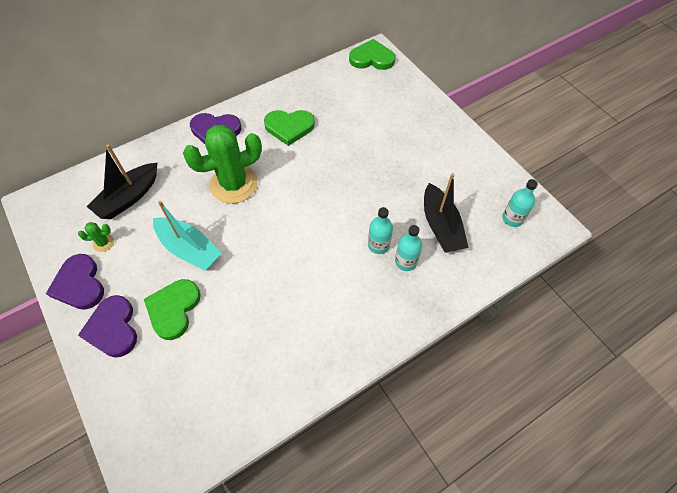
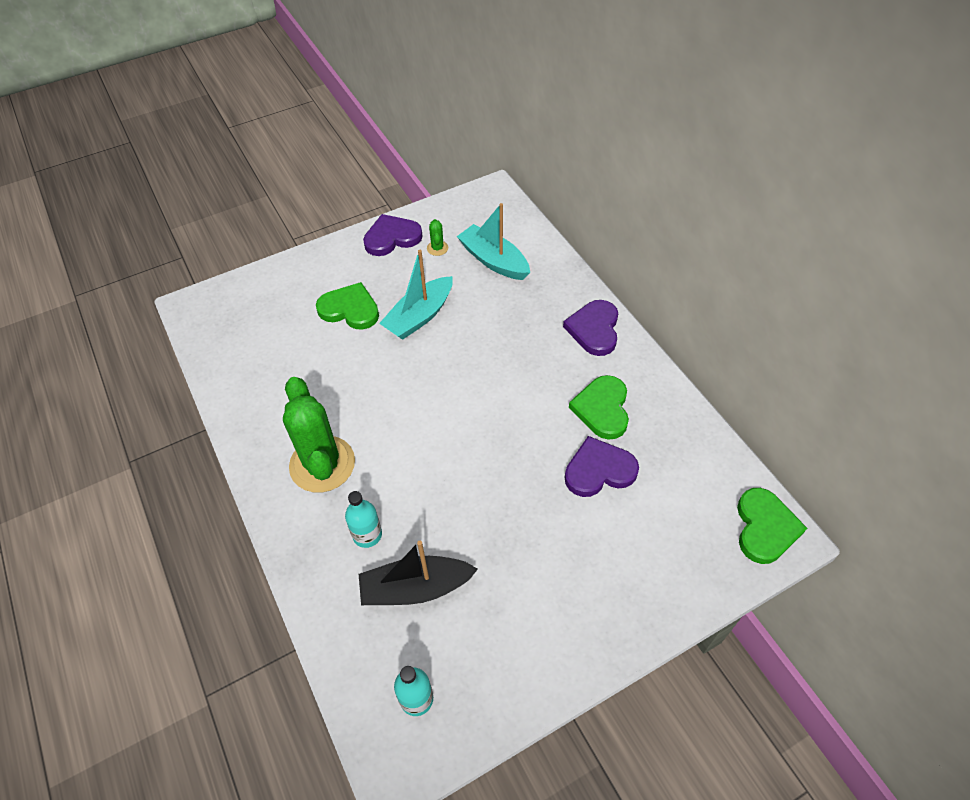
camera: 95 degrees right, 5 degrees down
purple heart [78,295,137,358] -> purple heart moved to [564,436,639,497]
black boat [87,144,158,219] -> turquoise boat [457,203,530,280]
green cactus [183,125,262,204] -> green cactus moved to [283,377,355,493]
turquoise bottle [368,207,393,254] -> none

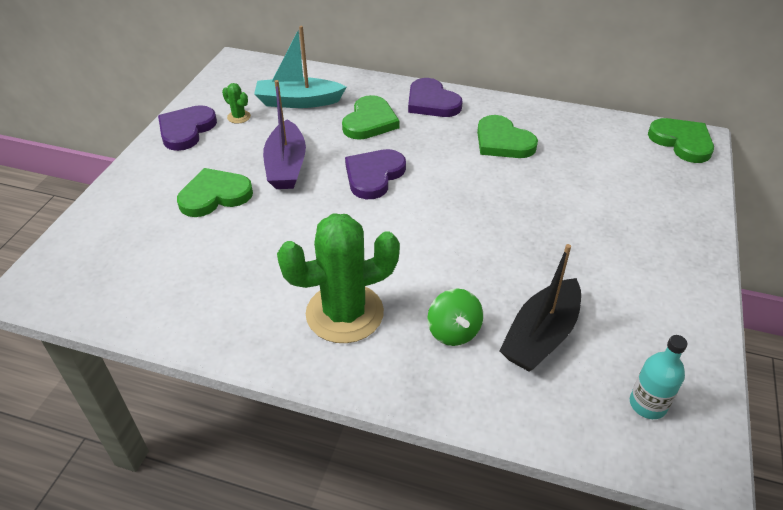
camera: 45 degrees left, 10 degrees down
green cactus [283,377,355,493] -> green cactus turned 45 degrees counterclockwise [277,214,400,343]
turquoise bottle [345,491,382,548] -> green spinning top [427,288,483,346]
turquoise boat [379,250,453,340] -> purple boat [263,80,306,189]
purple heart [564,436,639,497] -> purple heart moved to [345,149,406,199]
none -> green heart [342,95,400,140]

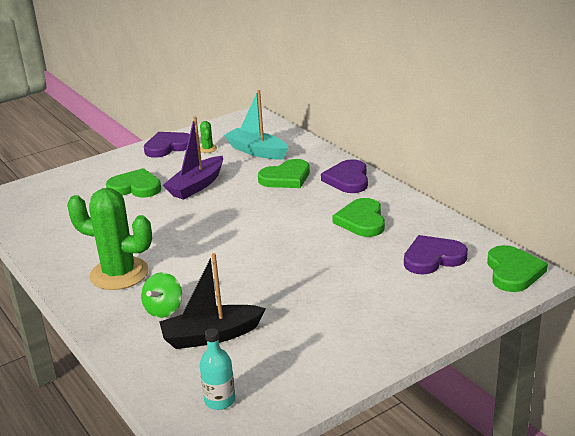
camera: 40 degrees right, 15 degrees down
purple heart [345,149,406,199] -> purple heart moved to [404,235,468,275]

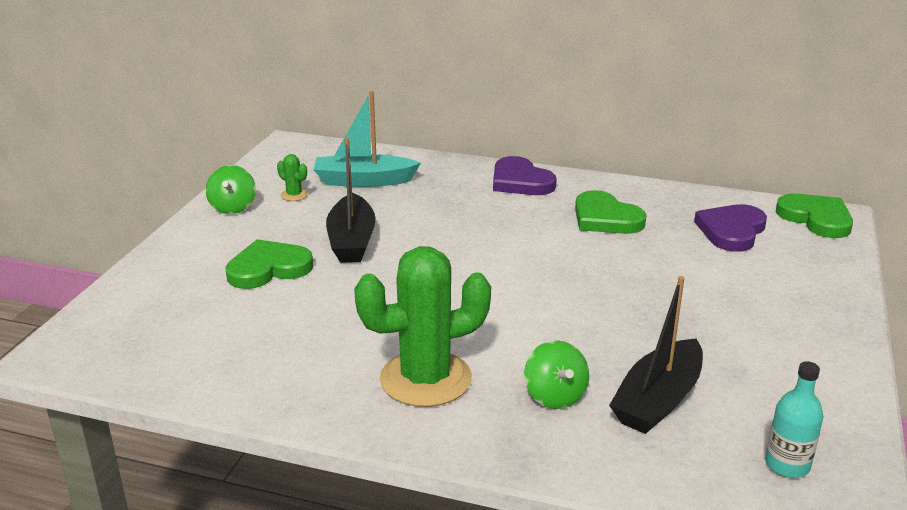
camera: 40 degrees left, 0 degrees up
purple heart [144,132,190,158] -> green spinning top [205,165,256,214]
purple boat [163,116,223,200] -> black boat [326,138,376,263]
green heart [258,159,310,188] -> none

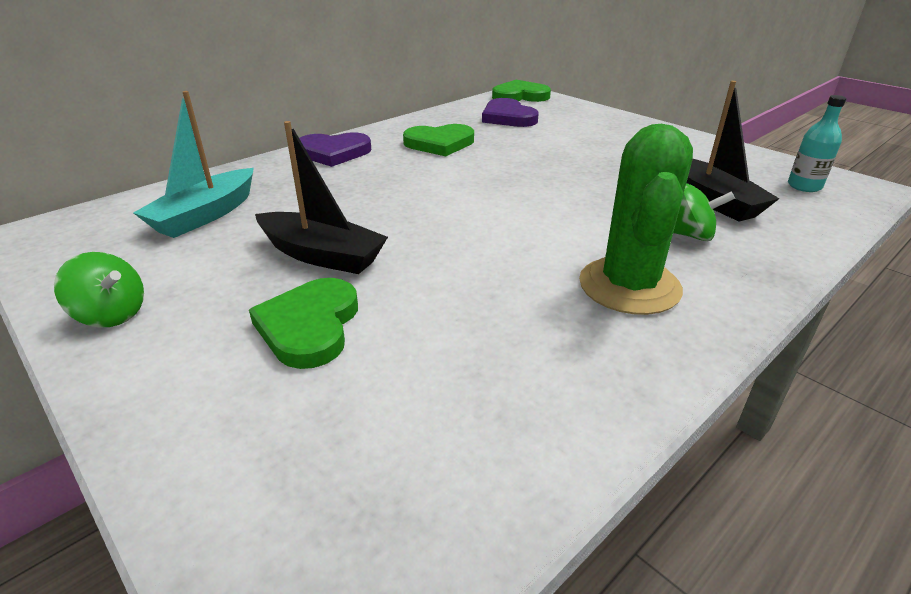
camera: 60 degrees left, 5 degrees up
green cactus [277,154,308,201] -> none

